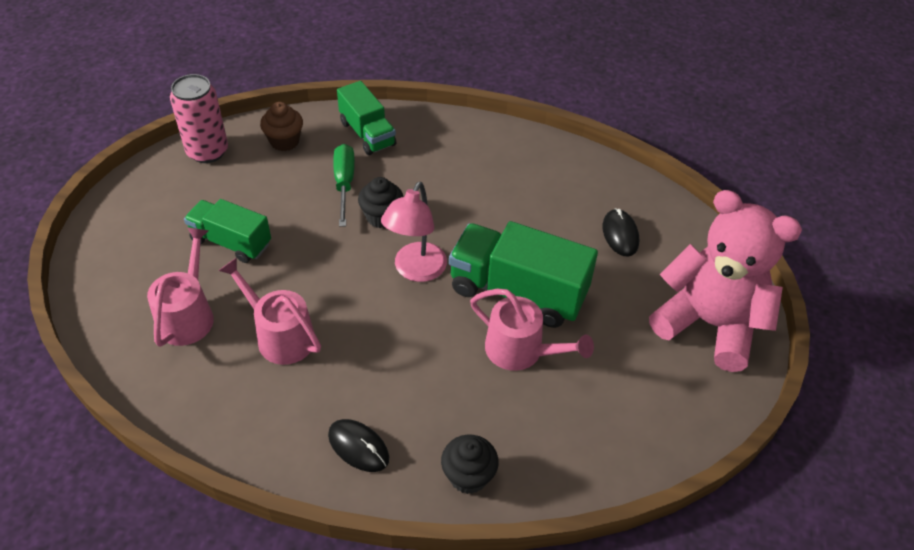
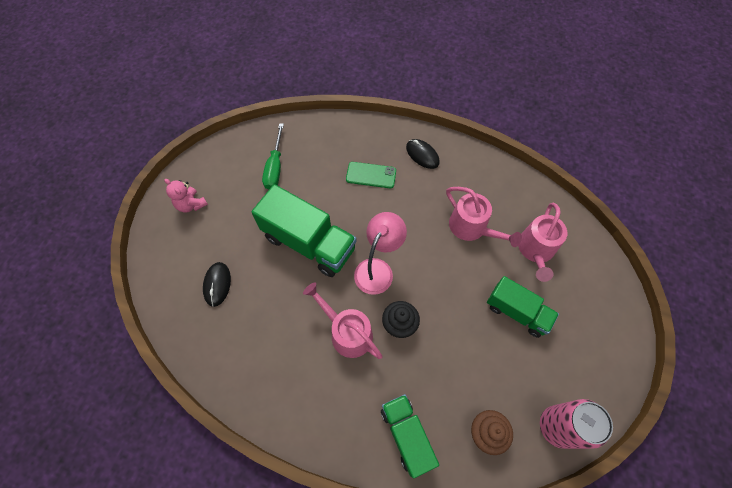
camera: 170 degrees left, 15 degrees up
green screwdriver [333,144,355,227] -> green screwdriver moved to [262,123,284,189]
black cupcake [441,435,499,494] -> none
pink watering can [470,289,594,371] -> pink watering can moved to [303,282,382,359]
pink teddy bear [649,190,802,372] -> pink teddy bear [164,179,208,213], size x0.42
none -> green phone [346,162,396,188]

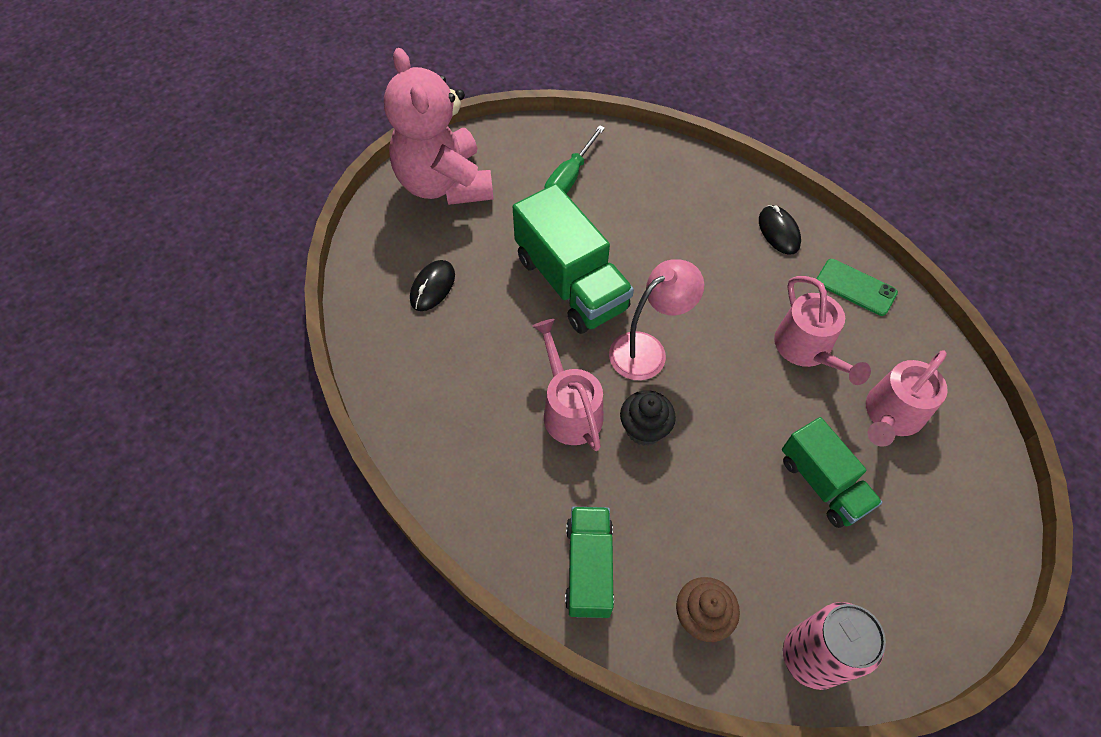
camera: 25 degrees right, 5 degrees down
pink teddy bear [164,179,208,213] -> pink teddy bear [384,48,494,205], size x2.40
green phone [346,162,396,188] -> green phone moved to [817,259,898,316]

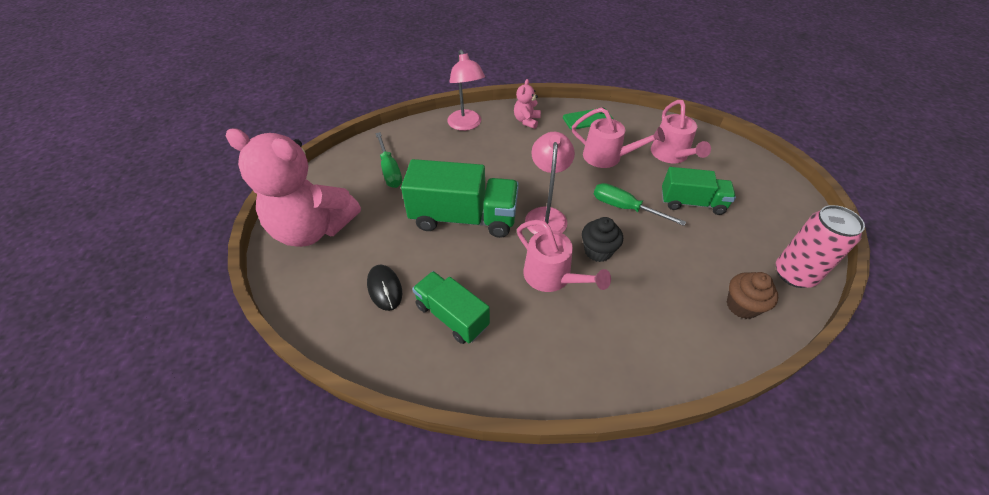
camera: 50 degrees left, 10 degrees down
pink watering can [532,319,603,451] -> pink watering can turned 150 degrees counterclockwise [517,220,611,292]
green truck [565,507,614,618] -> green truck moved to [412,271,490,344]
black mouse [759,205,801,255] -> pink teddy bear [514,79,541,129]
none -> pink lamp [447,49,485,131]
none -> green screwdriver [594,183,686,226]

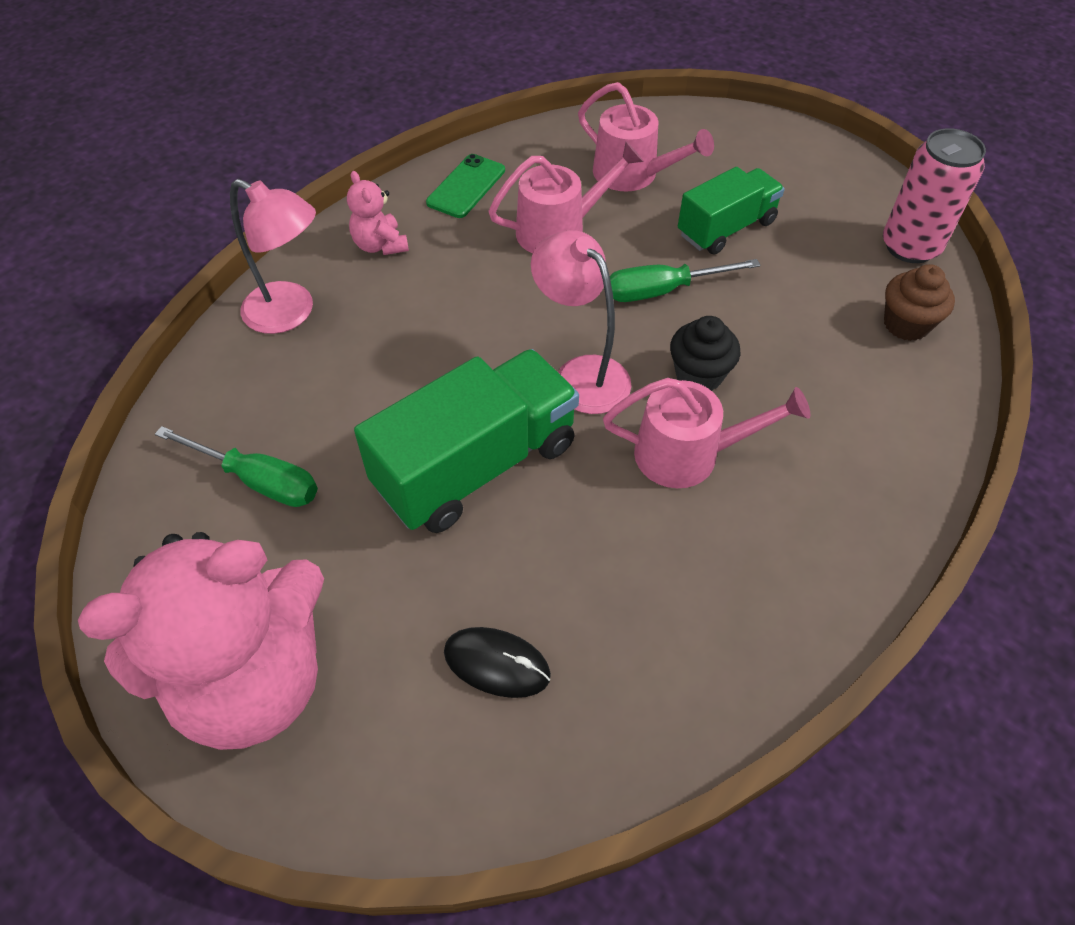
camera: 45 degrees left, 5 degrees up
green truck [412,271,490,344] -> none

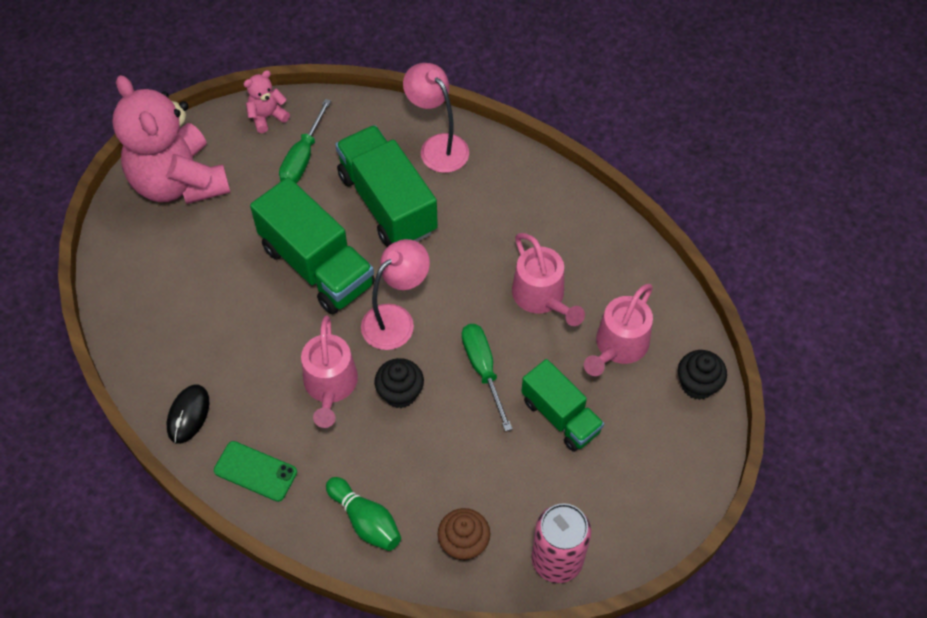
camera: 85 degrees right, 5 degrees up
pink lamp [230,179,316,334] -> pink lamp turned 120 degrees clockwise [403,63,469,173]
pink teddy bear [347,171,409,255] -> pink teddy bear moved to [244,70,290,133]
green phone [426,154,505,218] -> green phone moved to [214,441,297,502]
black mouse [444,627,551,698] -> black mouse moved to [167,384,209,444]
none -> green bowling pin [326,477,401,551]
none -> green truck [335,125,438,247]
none -> black cupcake [678,350,727,400]

